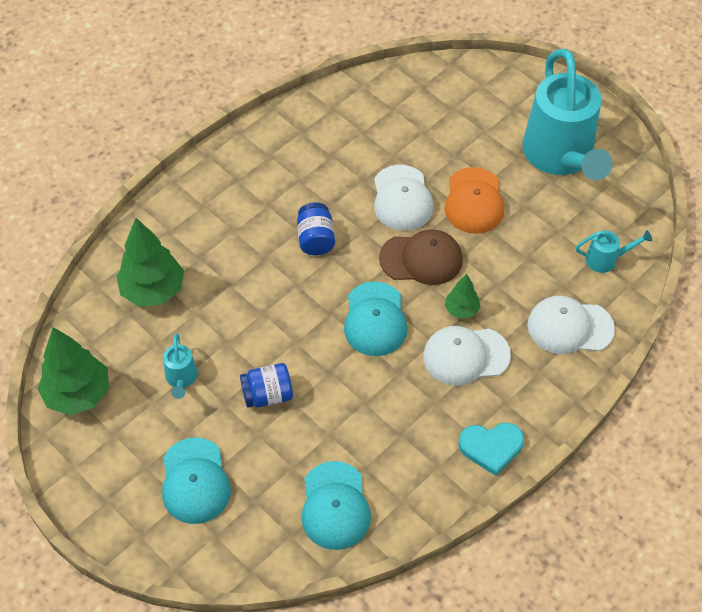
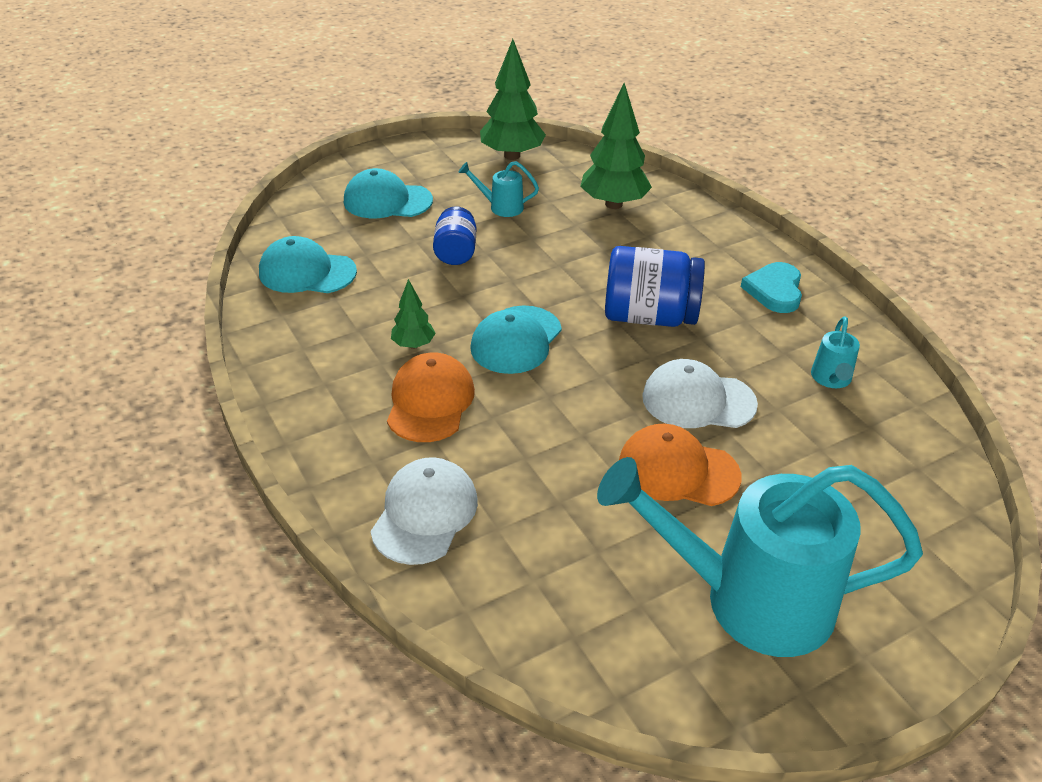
camera: 105 degrees right, 15 degrees down
blue jar [297,202,335,255] -> blue jar [605,246,705,327], size x1.66
turquoise cap [344,281,407,356] -> turquoise cap turned 75 degrees counterclockwise [470,305,562,374]
brown cap [379,229,463,285] -> none
white cap [423,326,511,386] -> orange cap [387,353,475,442]
green tree [445,274,480,319] -> green tree moved to [391,279,436,349]
turquoise heart [458,423,524,476] -> turquoise heart moved to [741,262,802,313]
turquoise watering can [576,230,652,273] -> turquoise watering can moved to [811,316,860,388]

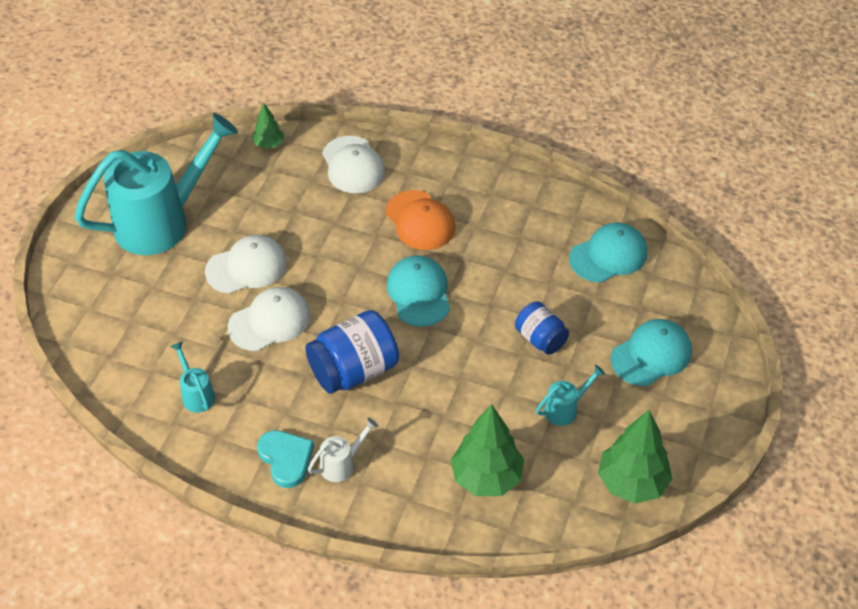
camera: 140 degrees right, 10 degrees up
green tree [391,279,436,349] -> green tree moved to [252,103,284,149]
orange cap [619,424,742,506] -> white cap [205,235,287,293]
none -> white watering can [308,418,378,482]

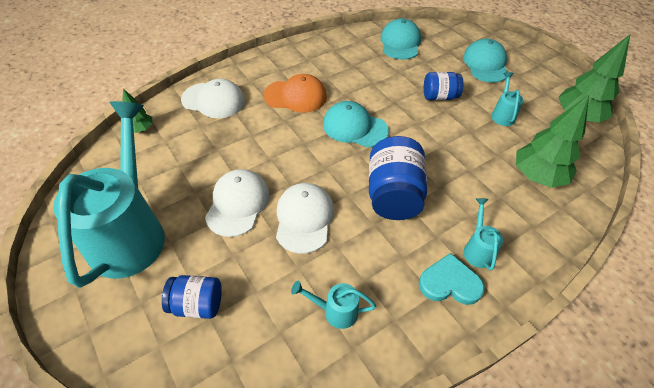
camera: 55 degrees left, 0 degrees up
white watering can [308,418,378,482] -> turquoise watering can [463,198,503,271]
none -> blue jar [162,275,222,319]

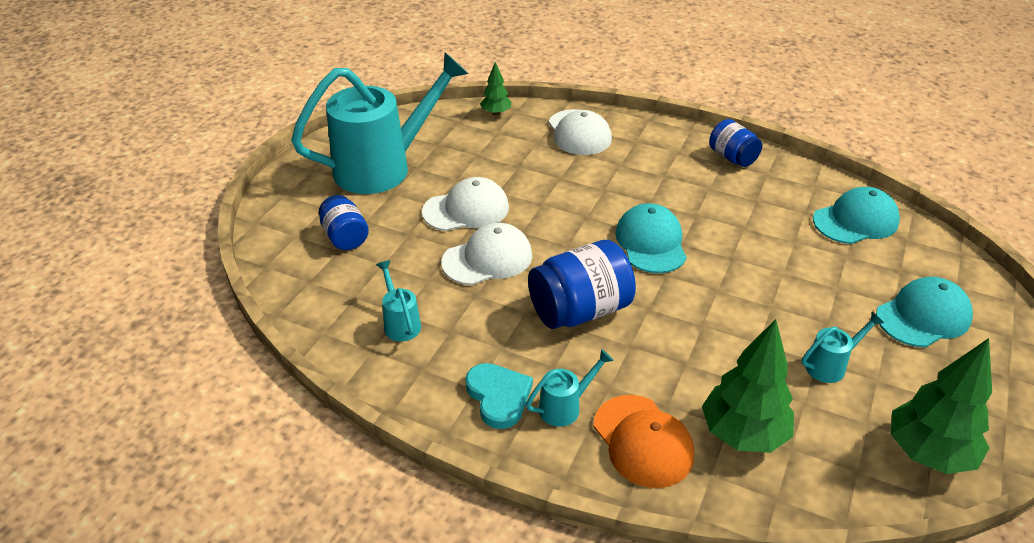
camera: 60 degrees right, 10 degrees down
orange cap [264,74,327,113] -> orange cap moved to [594,395,694,488]
blue jar [424,72,463,100] -> blue jar moved to [709,119,762,167]

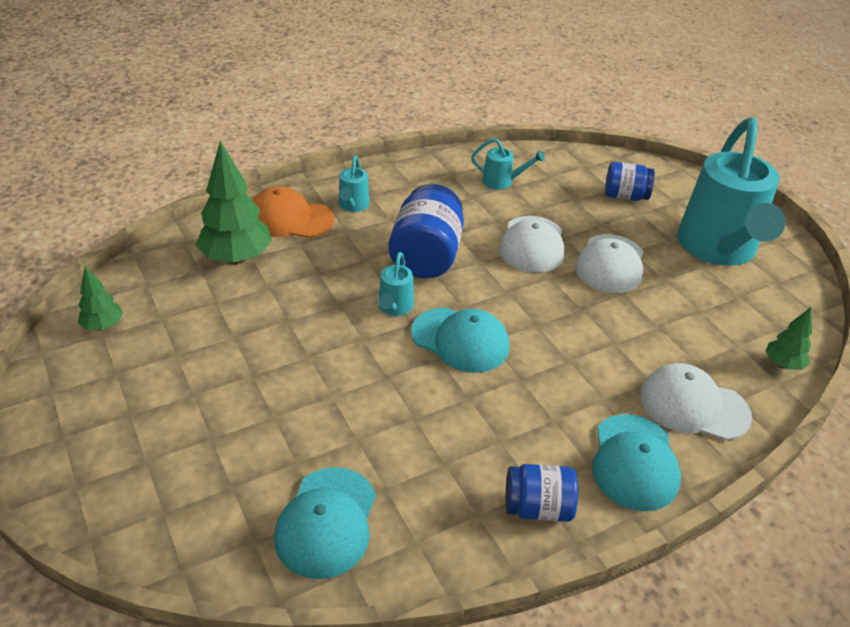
camera: 125 degrees right, 0 degrees up
turquoise heart [465,363,533,429] -> none
turquoise watering can [802,312,884,383] -> turquoise watering can moved to [378,252,414,316]
turquoise cap [876,277,973,347] -> turquoise cap moved to [592,414,681,511]
green tree [891,338,992,474] -> green tree [78,266,123,330], size x0.53

